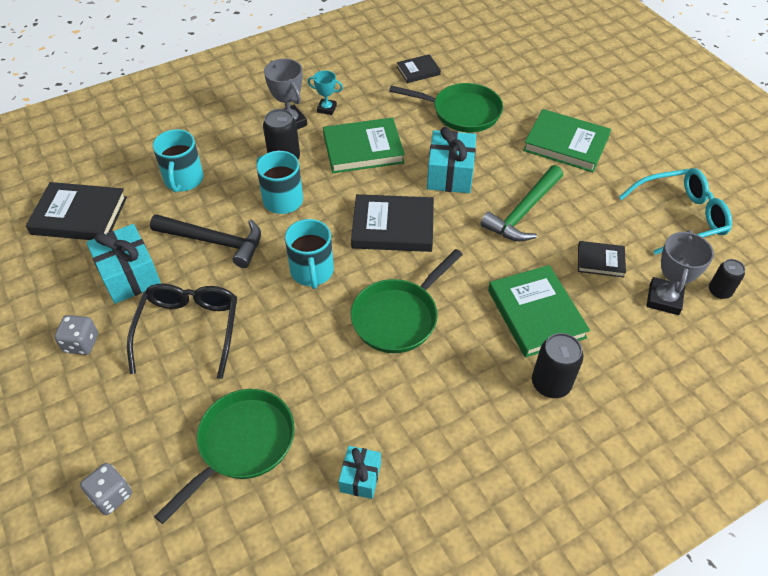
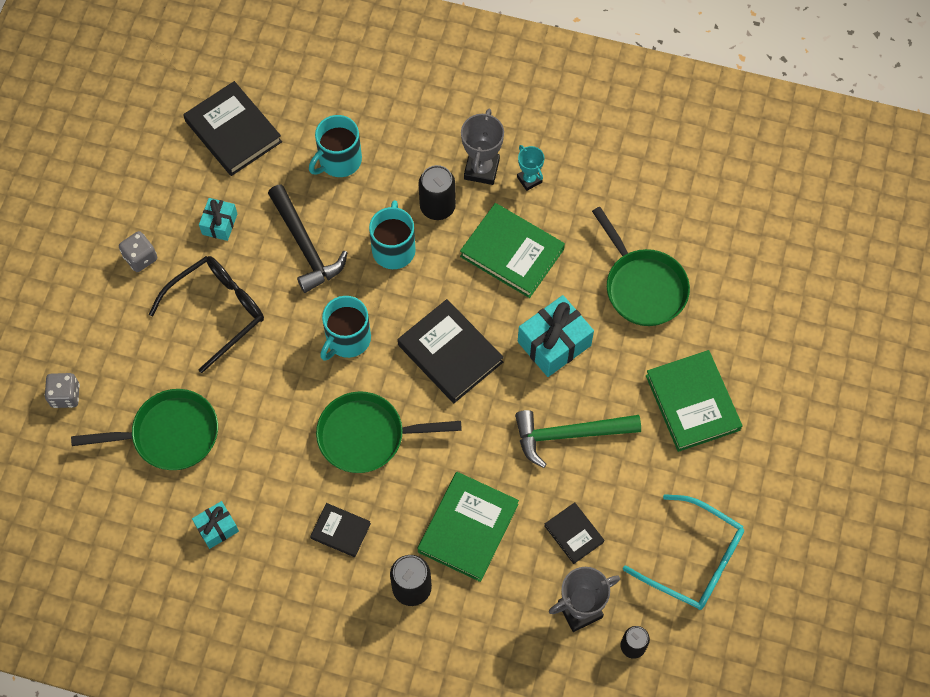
camera: 45 degrees right, 15 degrees up
turquoise gift [86,224,161,304] -> turquoise gift [199,198,237,241], size x0.58
black book [397,54,441,83] -> black book moved to [310,503,371,557]

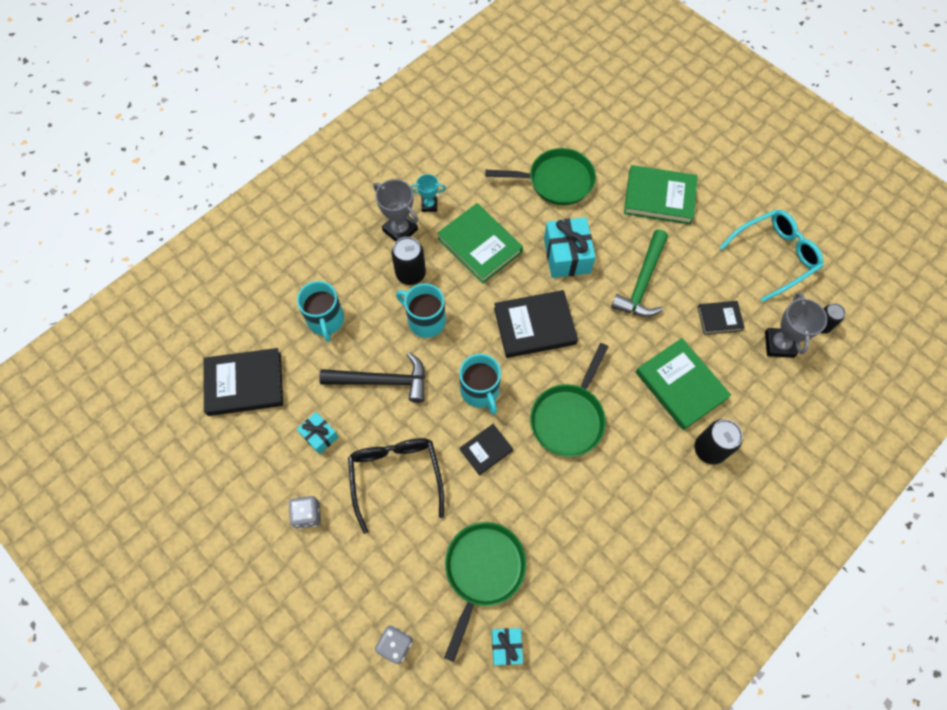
camera: 60 degrees left, 0 degrees up
turquoise gift [192,501,239,549] -> turquoise gift moved to [492,628,523,665]
black book [310,503,371,557] -> black book moved to [460,424,513,475]
green book [460,203,565,298] -> green book turned 75 degrees clockwise [437,203,523,284]

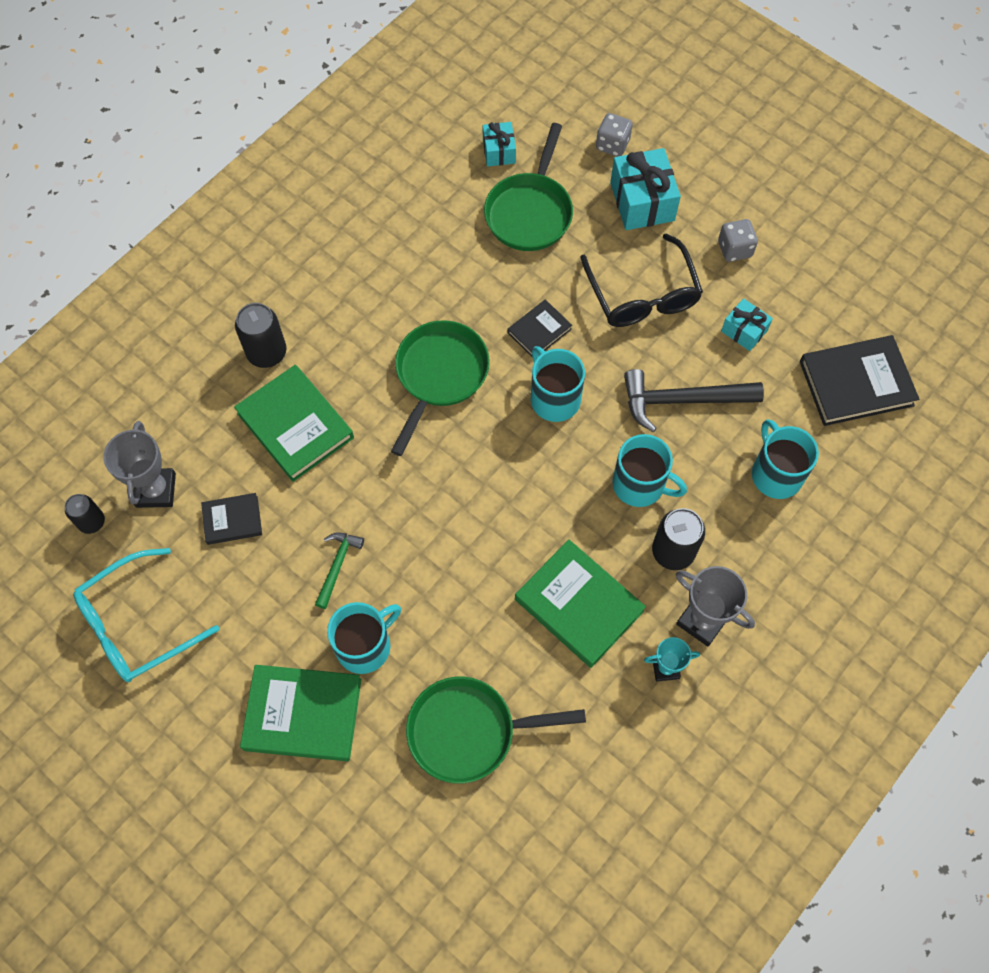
camera: 175 degrees right, 0 degrees up
black book [494,290,578,358] -> none
turquoise gift [544,217,596,278] -> turquoise gift moved to [610,148,681,230]
green hammer [611,229,668,317] -> green hammer [315,532,364,609], size x0.56
none -> turquoise mug [327,602,401,674]

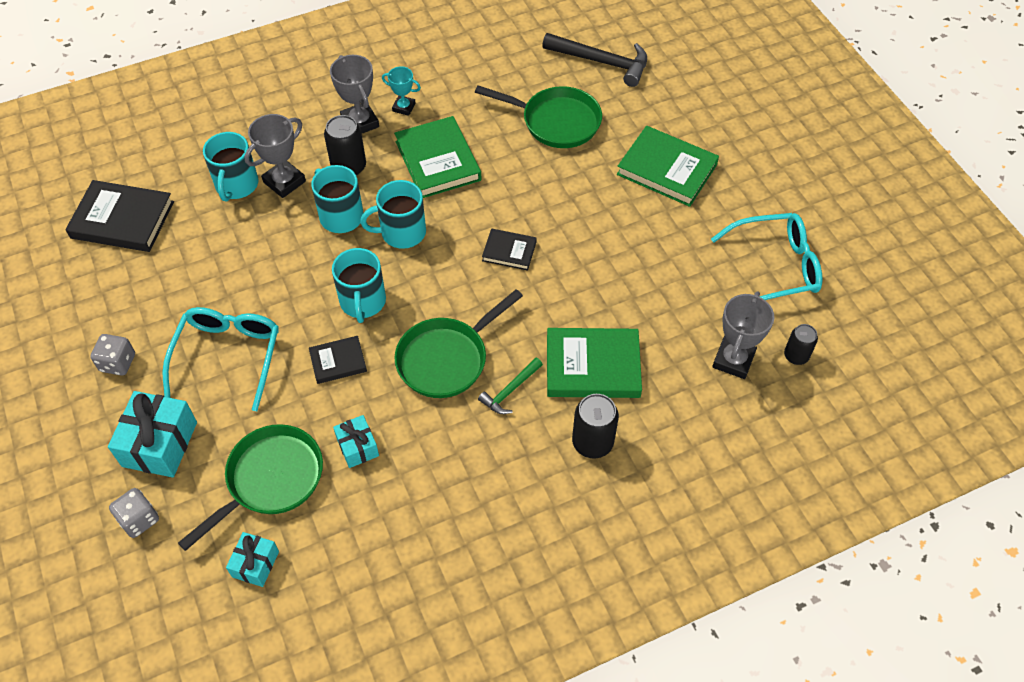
camera: 155 degrees left, 10 degrees down
black book [201,493,262,545] -> black book moved to [482,229,537,271]
green book [234,365,354,482] -> green book turned 75 degrees counterclockwise [547,328,642,398]
green hammer [315,532,364,609] -> green hammer moved to [478,357,543,414]
turquoise mug [327,602,401,674] -> turquoise mug moved to [360,180,426,249]
black glasses [580,233,703,327] -> turquoise glasses [163,307,279,411]
black hammer [624,369,764,432] -> black hammer moved to [542,33,647,87]
turquoise gift [721,298,773,351] -> turquoise gift moved to [333,415,379,468]
none -> grey trophy [244,114,306,198]

